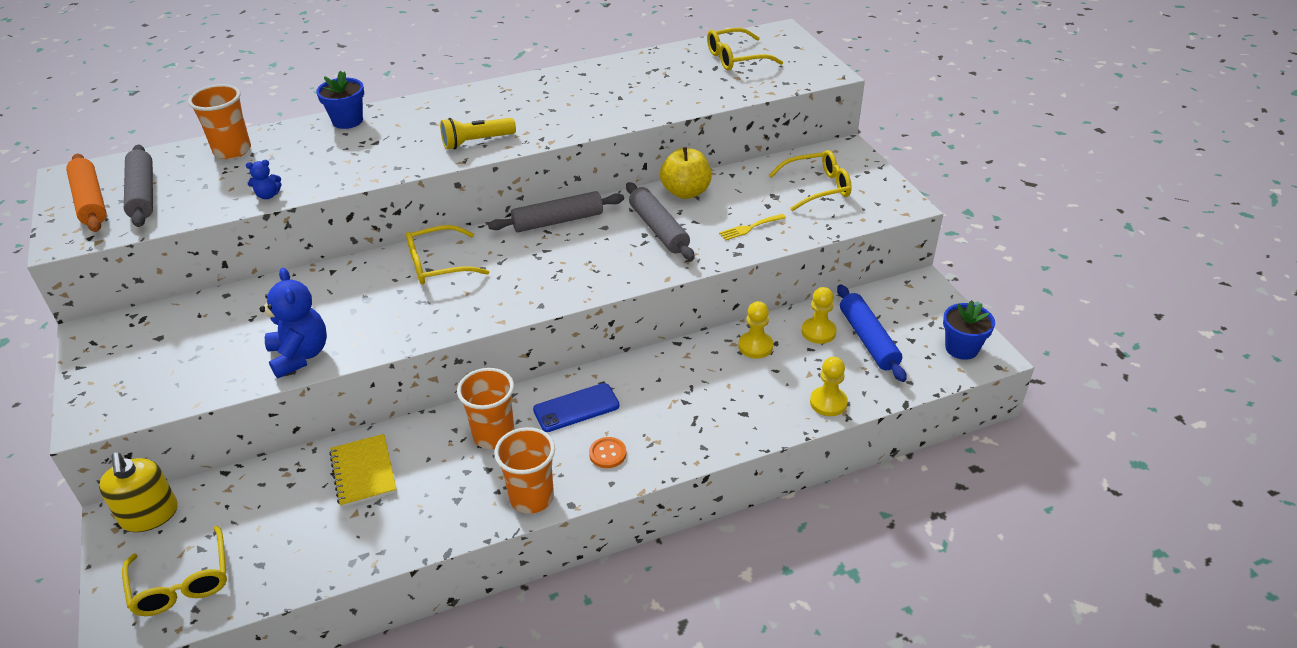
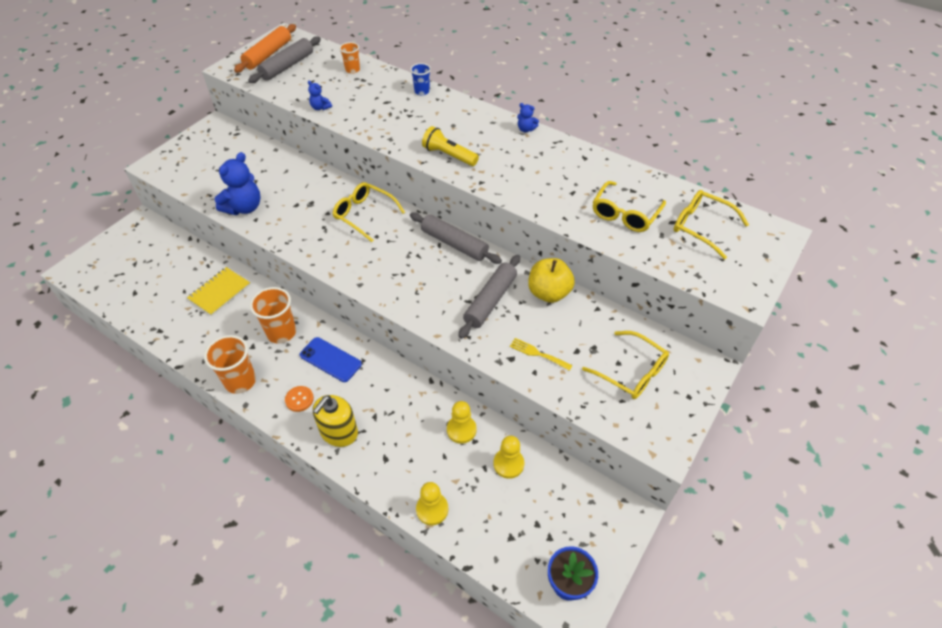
camera: 55 degrees right, 10 degrees up
yellow soap dispenser [99,453,178,532] -> yellow soap dispenser moved to [313,395,358,447]
yellow glasses [122,526,227,616] -> yellow glasses moved to [593,181,666,232]
orange cup [188,84,251,159] -> orange cup [339,42,360,74], size x0.58
blue flower pot [316,71,364,129] -> blue cup [410,63,431,95]
blue rolling pin [837,285,907,382] -> none
none -> blue teddy bear [517,103,539,132]

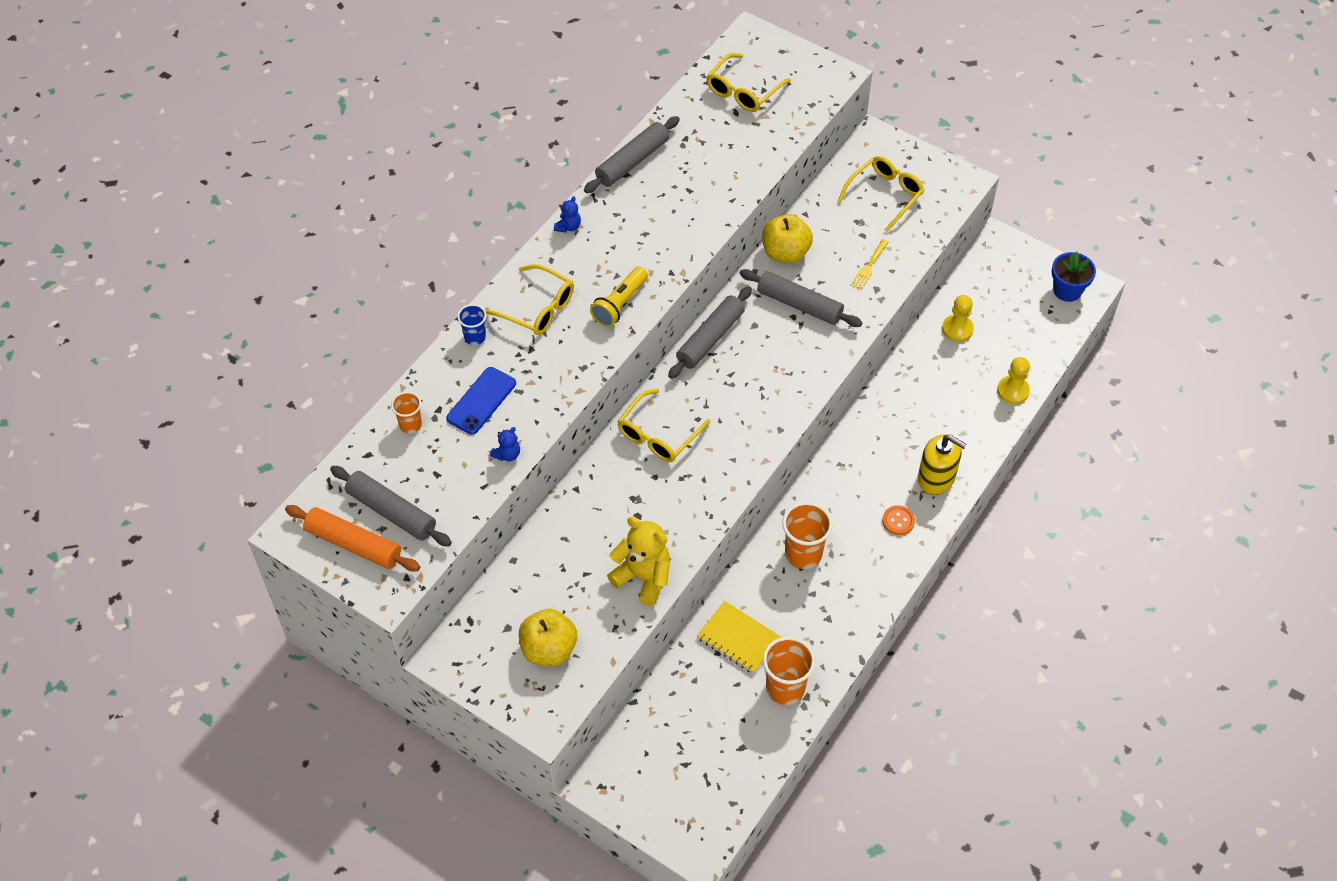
camera: 90 degrees left, 5 degrees up
orange cup [204,335,256,394] -> orange cup moved to [763,636,815,705]
blue teddy bear [214,152,260,215] -> yellow teddy bear [607,517,670,606]
blue phone [300,337,362,382] -> blue phone moved to [446,367,516,435]
yellow pawn [447,401,476,444] -> none
yellow glasses [593,181,666,232] -> yellow glasses moved to [485,264,574,335]
none -> yellow apple [519,609,577,666]
none -> grey rolling pin [584,116,680,193]

